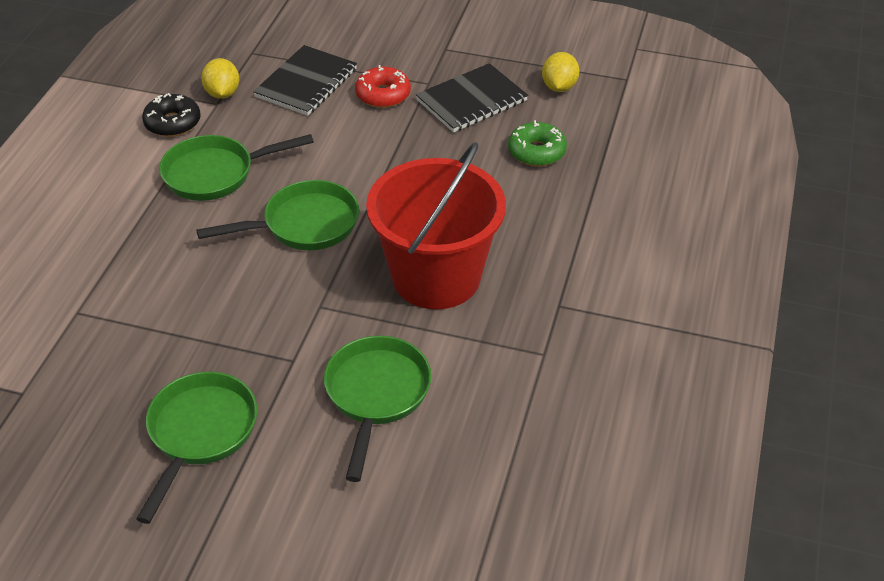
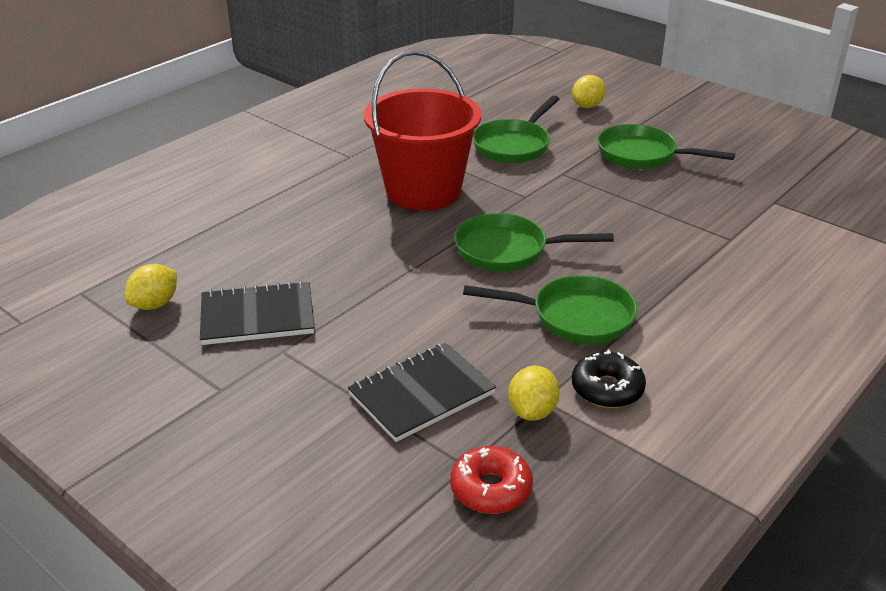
camera: 155 degrees left, 10 degrees down
green pan [136,372,257,524] -> green pan turned 75 degrees clockwise [597,124,735,169]
red donut [355,65,411,108] -> red donut moved to [450,446,533,514]
green donut [508,120,567,166] -> none
none -> yellow lemon [572,75,606,108]

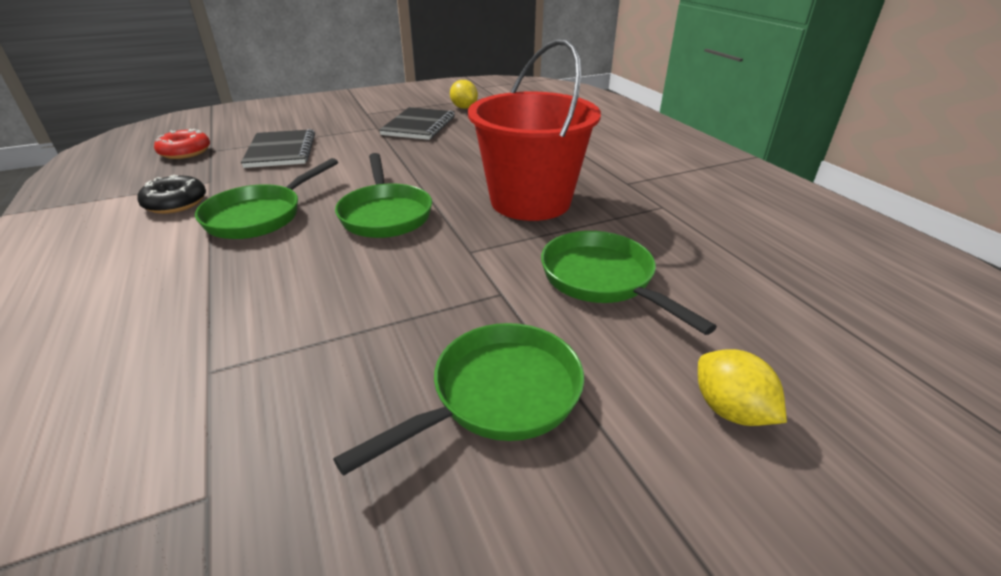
camera: 115 degrees right, 0 degrees up
green pan [454,213,614,271] -> green pan turned 135 degrees clockwise [335,153,432,238]
yellow lemon [508,366,560,421] -> none

